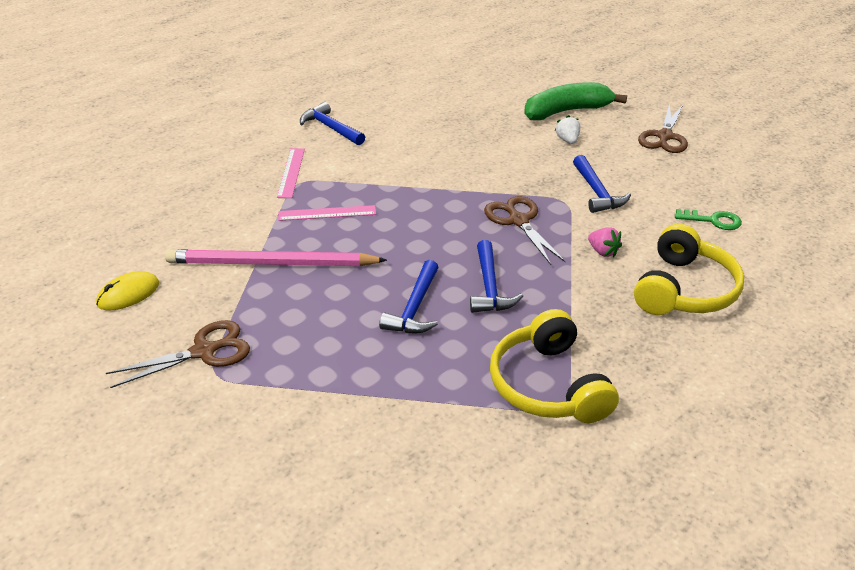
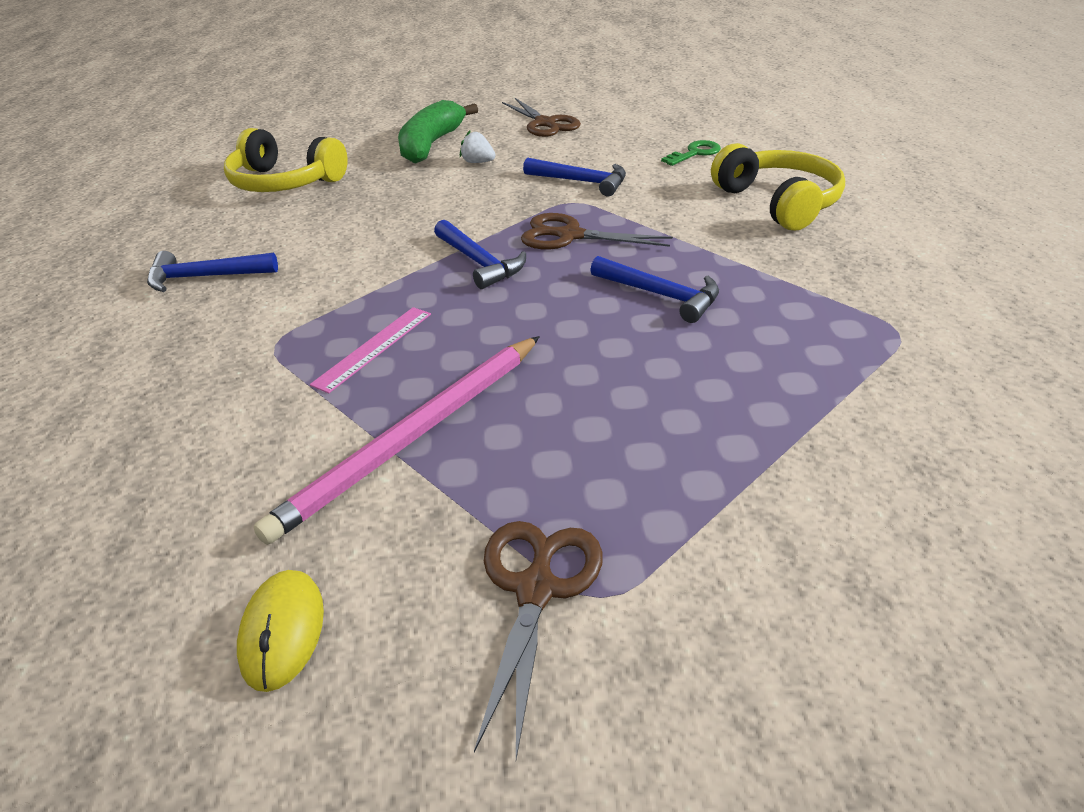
camera: 50 degrees left, 0 degrees up
pink ruler [277,148,305,198] -> none
blue hammer [379,260,439,333] -> blue hammer moved to [434,220,526,289]
yellow headphones [490,309,619,423] -> yellow headphones moved to [224,128,348,192]
pink strawberry [588,227,622,257] -> none

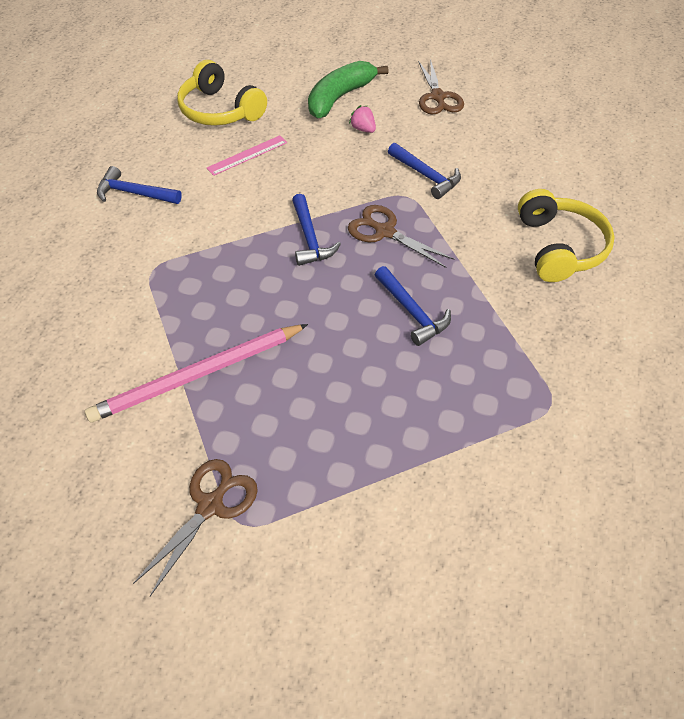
camera: 20 degrees right, 15 degrees up
yellow mouse [237,570,324,692] -> none
pink ruler [310,307,431,393] -> pink ruler moved to [207,135,287,176]
white strawberry [460,131,495,163] -> pink strawberry [349,105,376,133]
green key [661,140,721,166] -> none

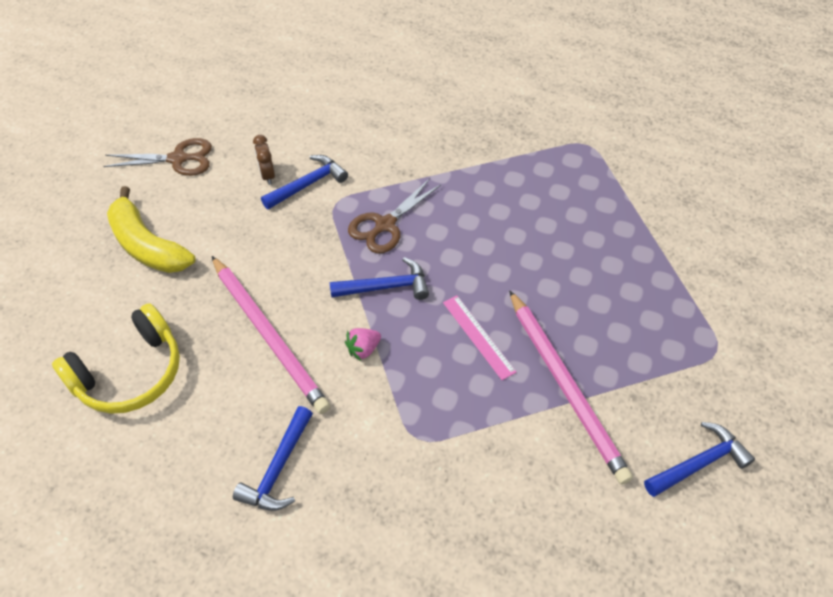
camera: 85 degrees left, 0 degrees up
brown scissors [133,459,258,596] -> none
pink ruler [207,135,287,176] -> pink ruler moved to [443,295,516,380]
green banana [308,61,389,118] -> yellow banana [107,186,195,273]
pink strawberry [349,105,376,133] -> pink strawberry moved to [345,328,381,361]
blue hammer [375,266,451,346] -> blue hammer moved to [644,422,755,497]
yellow headphones [518,189,615,282] -> none
none -> pink pencil [212,256,330,414]
none -> brown clock [253,135,275,185]

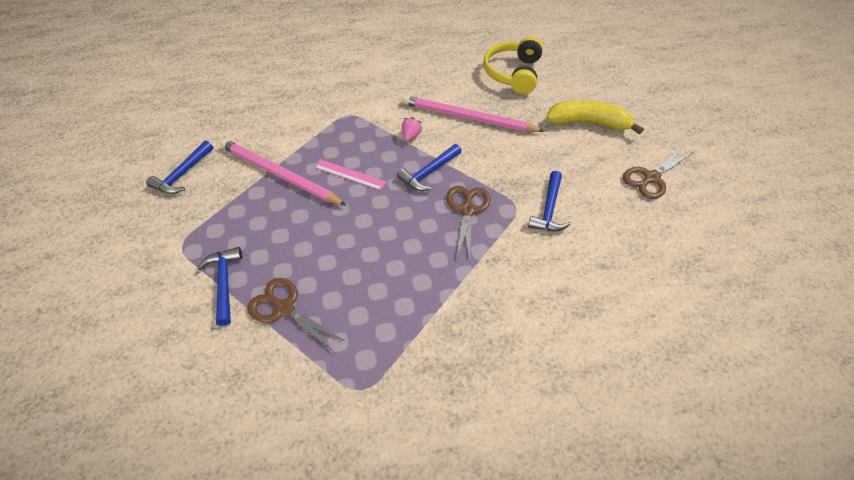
camera: 145 degrees right, 0 degrees up
blue hammer [233,406,313,511] -> blue hammer moved to [197,247,242,326]
brown clock [253,135,275,185] -> none
none -> brown scissors [248,278,345,352]

